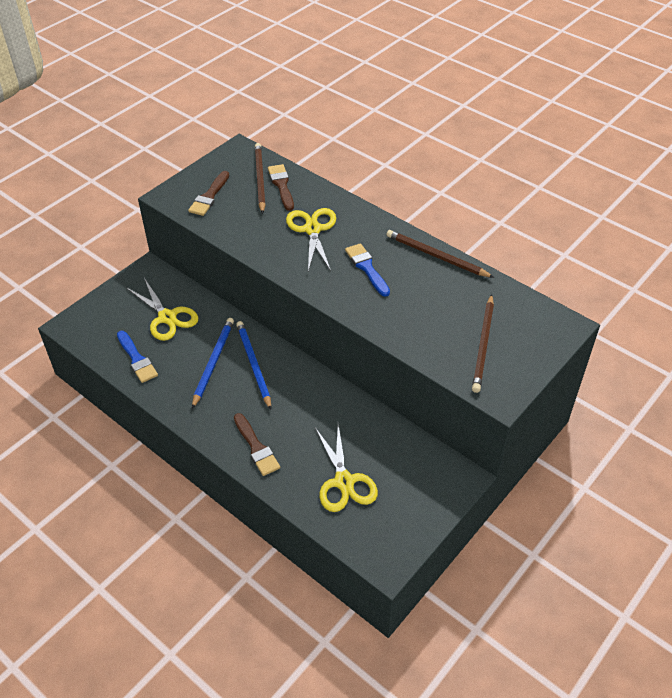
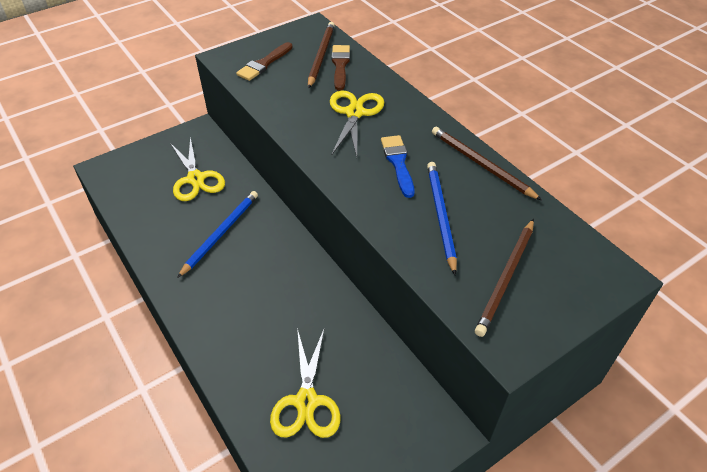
camera: 15 degrees right, 0 degrees up
blue brush [117,331,158,383] -> none
brown brush [234,413,280,476] -> none
blue pencil [236,321,271,410] -> blue pencil moved to [427,162,457,275]

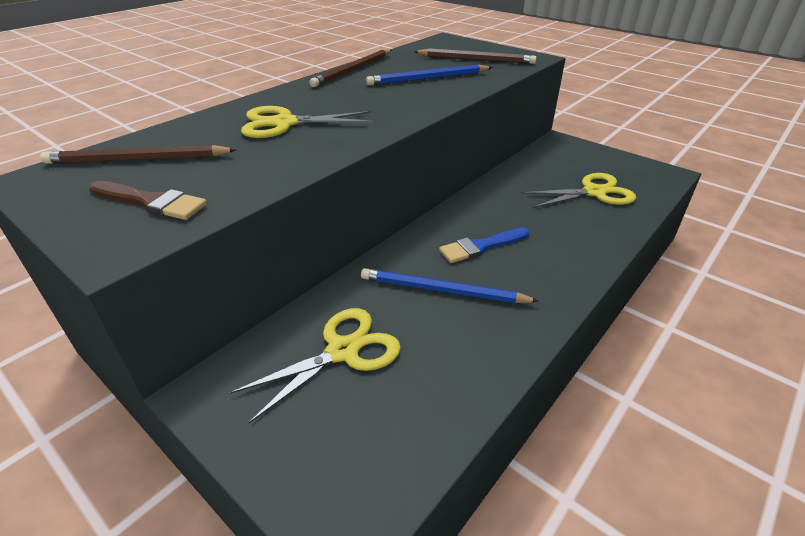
camera: 105 degrees left, 10 degrees down
brown brush [331,45,350,90] -> none
blue brush [381,135,415,198] -> blue brush moved to [439,227,530,263]

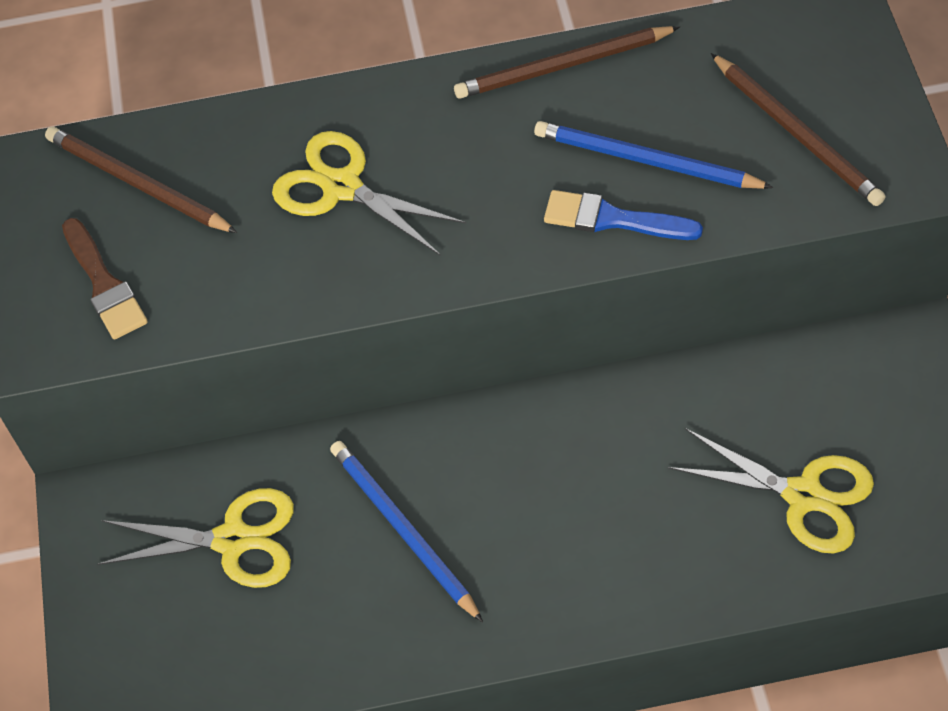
camera: 45 degrees right, 20 degrees up
blue brush [439,227,530,263] -> blue brush moved to [544,190,703,240]

